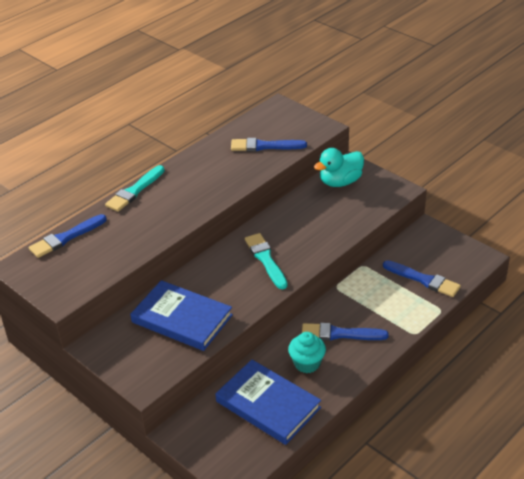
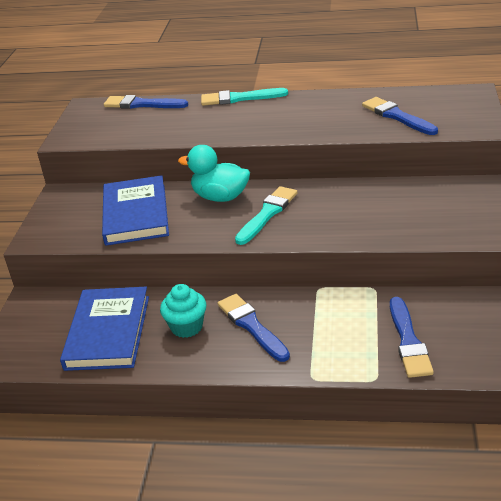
camera: 55 degrees right, 5 degrees down
turquoise duck [314,148,364,187] -> turquoise duck moved to [178,145,250,202]

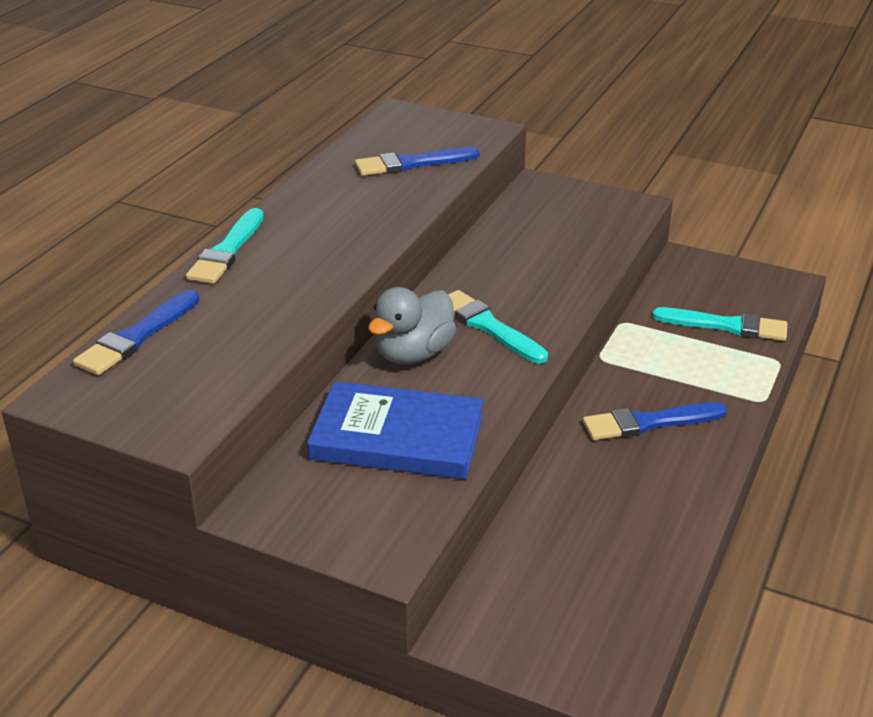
camera: 75 degrees left, 0 degrees up
blue book [60,287,149,371] -> none
turquoise cupcake [160,284,206,338] -> none
turquoise duck [178,145,250,202] -> grey duck [368,287,456,364]
blue brush [390,297,434,378] -> turquoise brush [652,307,788,341]

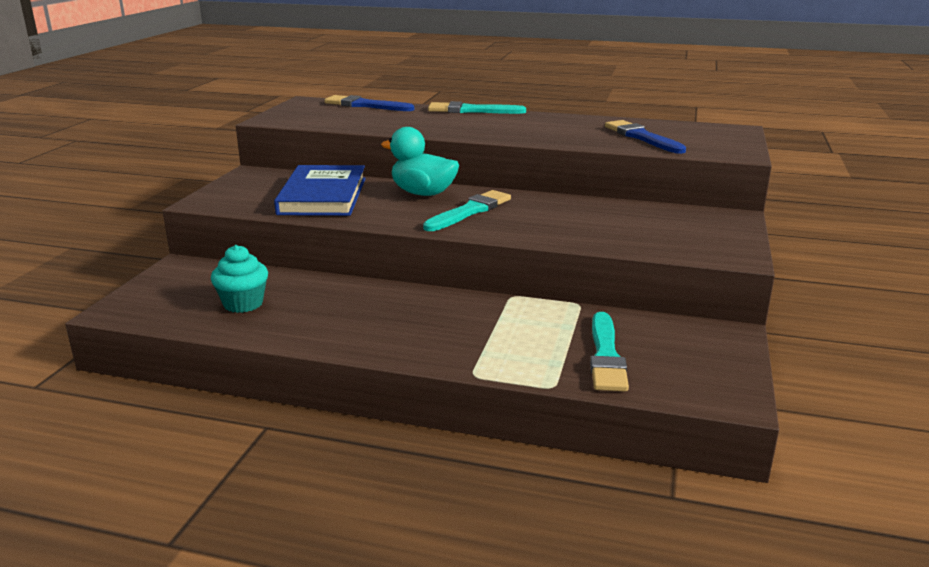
camera: 80 degrees right, 10 degrees down
grey duck [368,287,456,364] -> turquoise duck [381,127,459,196]
blue brush [583,402,727,440] -> none
none -> turquoise cupcake [211,245,268,313]

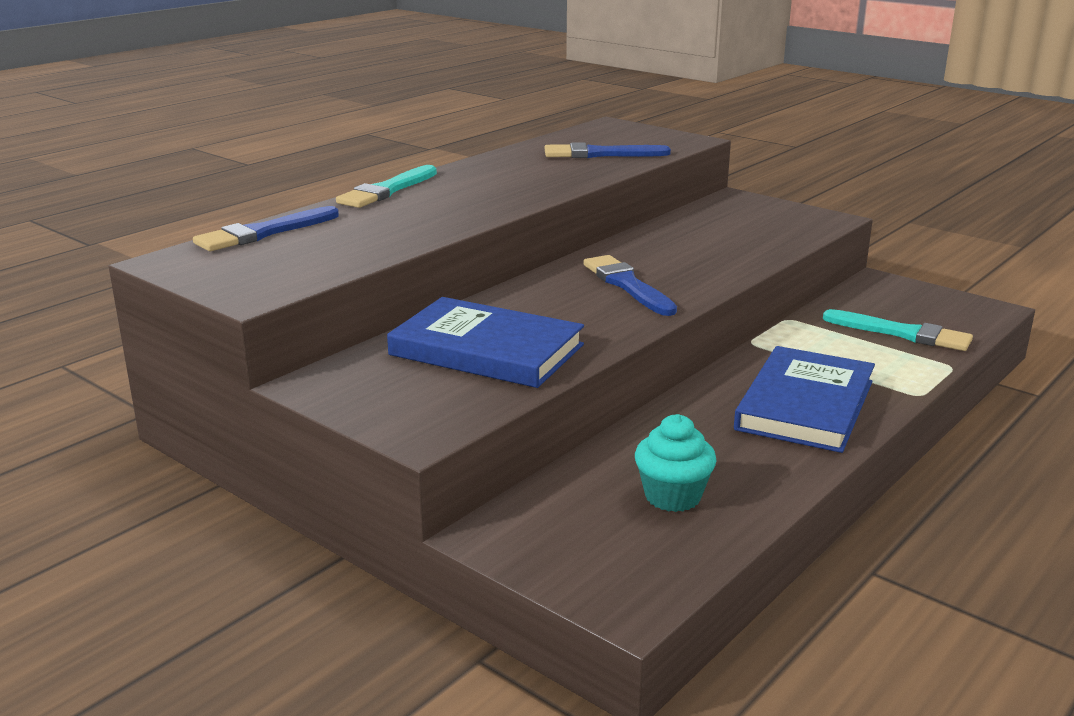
camera: 65 degrees left, 0 degrees up
turquoise duck [381,127,459,196] -> none
turquoise brush [423,190,511,231] -> blue brush [583,255,677,316]
none -> blue book [734,346,875,453]

